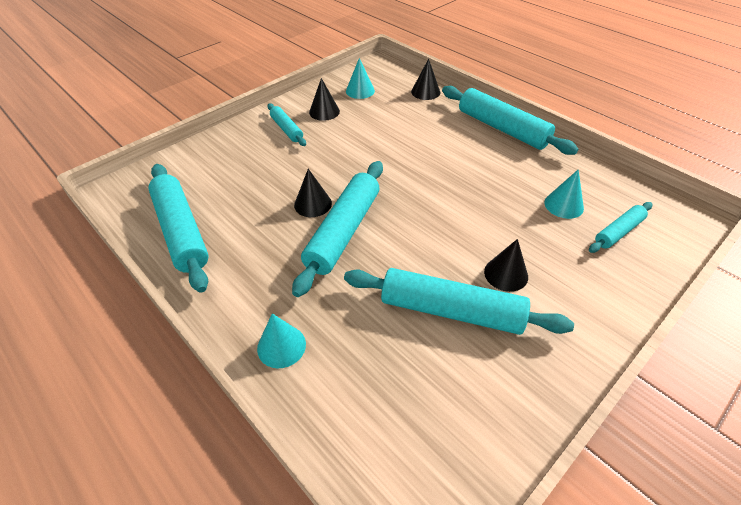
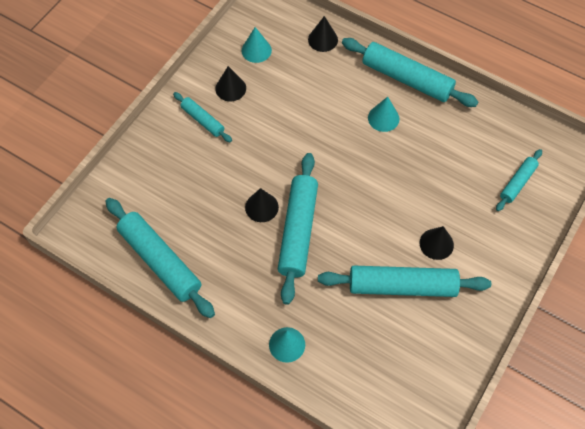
camera: 15 degrees left, 15 degrees up
turquoise cone [545,169,584,219] -> turquoise cone moved to [368,97,400,132]

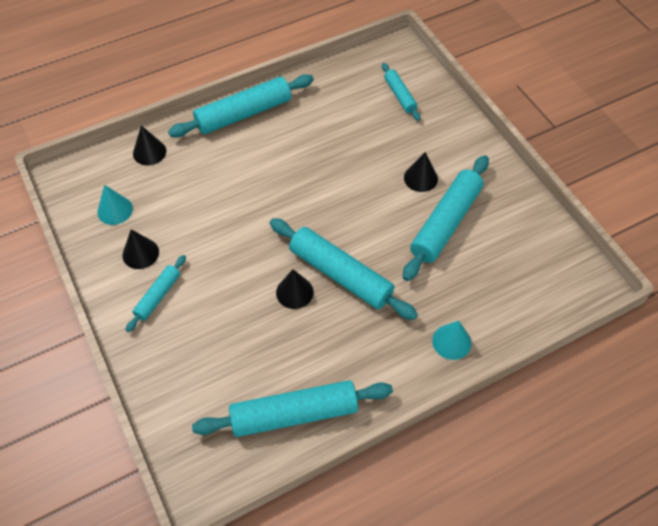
camera: 60 degrees left, 5 degrees down
turquoise rolling pin [173,92,232,142] -> turquoise rolling pin turned 45 degrees counterclockwise [126,255,186,332]
turquoise cone [368,97,400,132] -> none

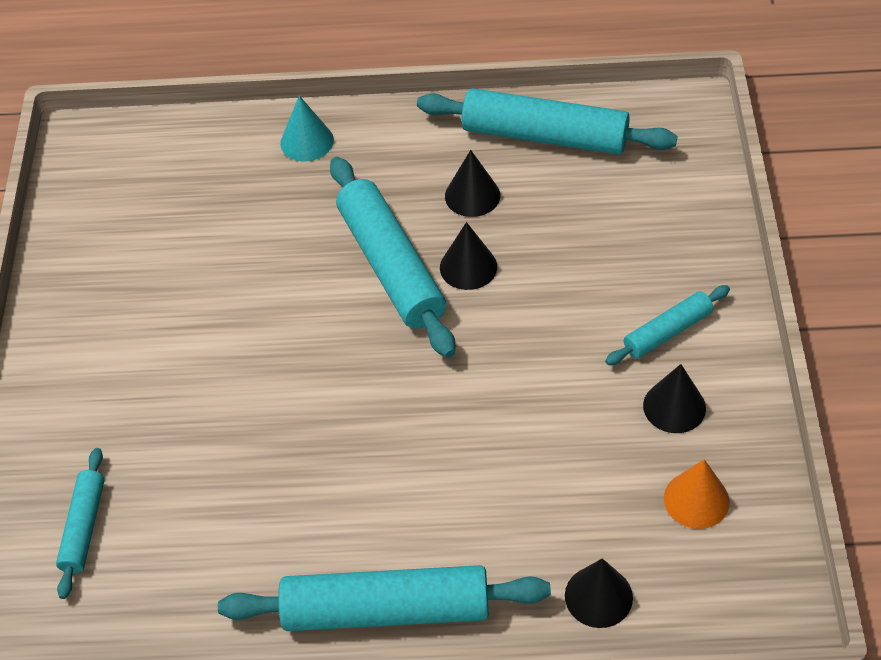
camera: 150 degrees left, 5 degrees down
turquoise cone [97,185,133,225] -> orange cone [664,459,730,529]
turquoise rolling pin [403,155,489,281] -> none
black cone [404,152,438,192] -> black cone moved to [445,150,500,217]

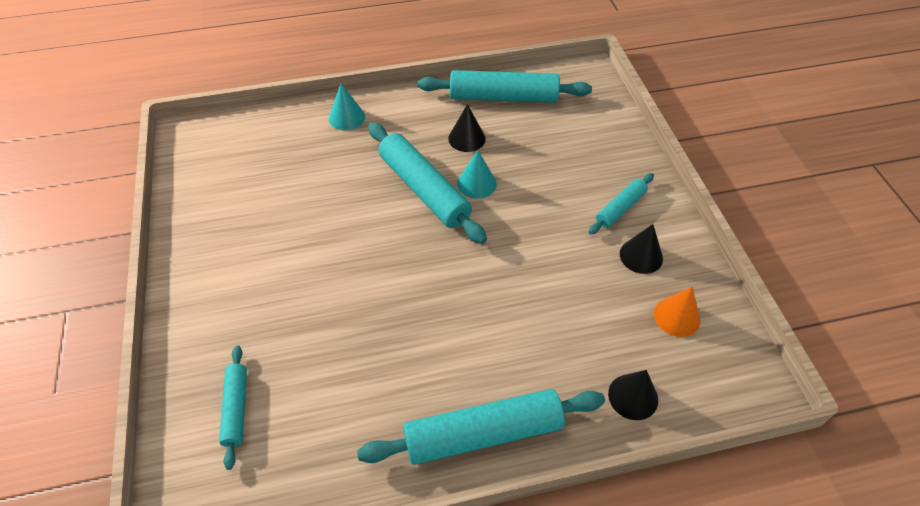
camera: 15 degrees left, 0 degrees up
black cone [440,222,497,290] -> turquoise cone [457,150,497,199]

